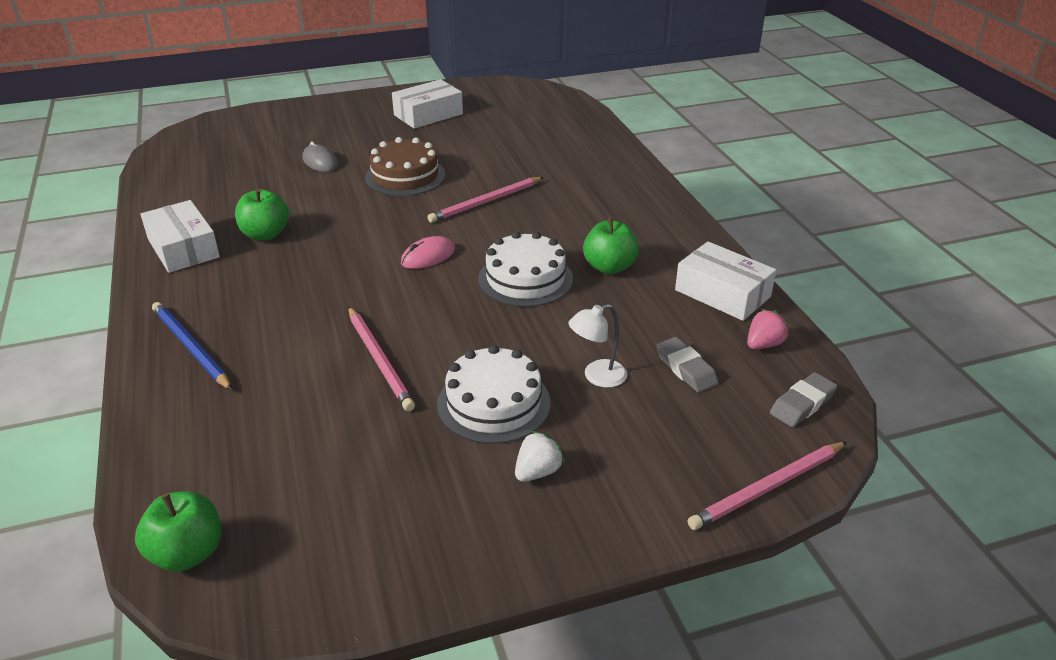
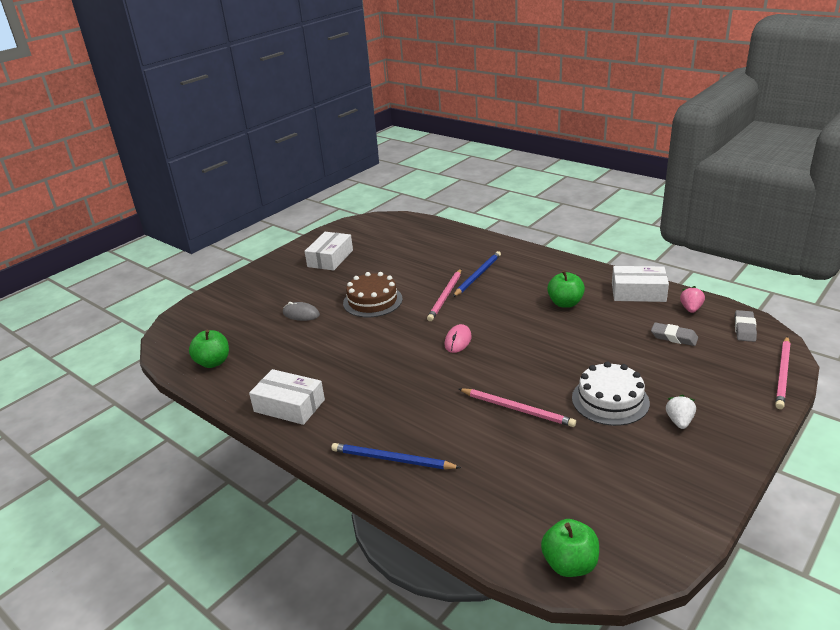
camera: 30 degrees left, 5 degrees down
green apple [235,188,289,240] -> green apple moved to [189,330,229,368]
white cake [478,232,573,307] -> none
white lamp [569,304,627,388] -> none
none -> blue pencil [453,251,501,297]

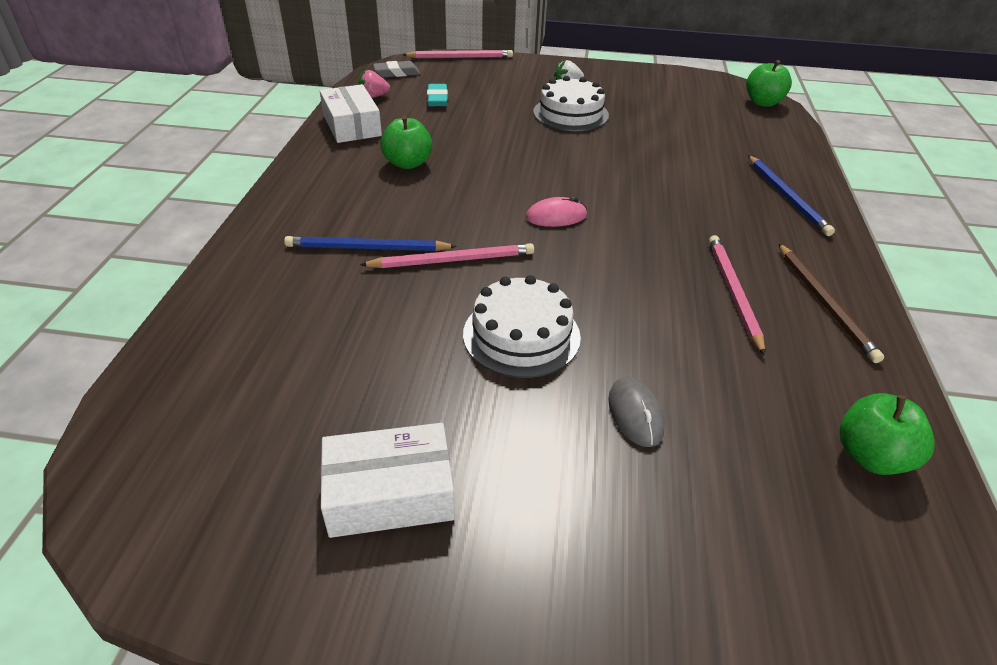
camera: 125 degrees left, 10 degrees up
white box [249,369,325,425] -> brown pencil [778,243,884,363]
brown cake [343,272,403,317] -> white cake [463,275,581,378]
pink pencil [459,388,576,427] -> pink pencil moved to [709,235,765,356]
grey eraser [651,322,698,346] -> turquoise eraser [427,84,448,106]

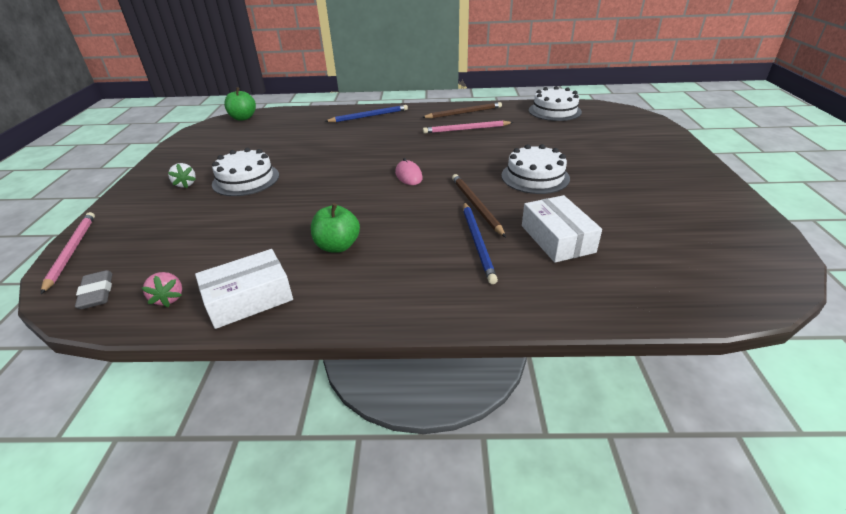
camera: 95 degrees left, 5 degrees down
white box [321,423,455,538] -> white box moved to [522,195,602,263]
pink pencil [360,243,534,268] -> brown pencil [452,174,506,237]
turquoise eraser [427,84,448,106] -> none
grey mouse [608,377,665,447] -> none
green apple [839,393,935,475] -> white cake [529,86,582,121]

